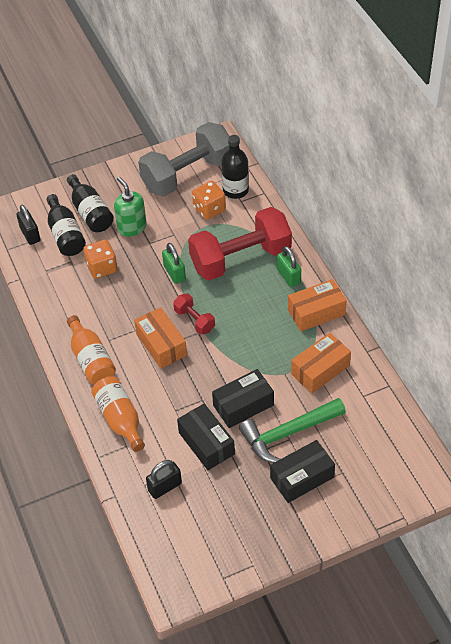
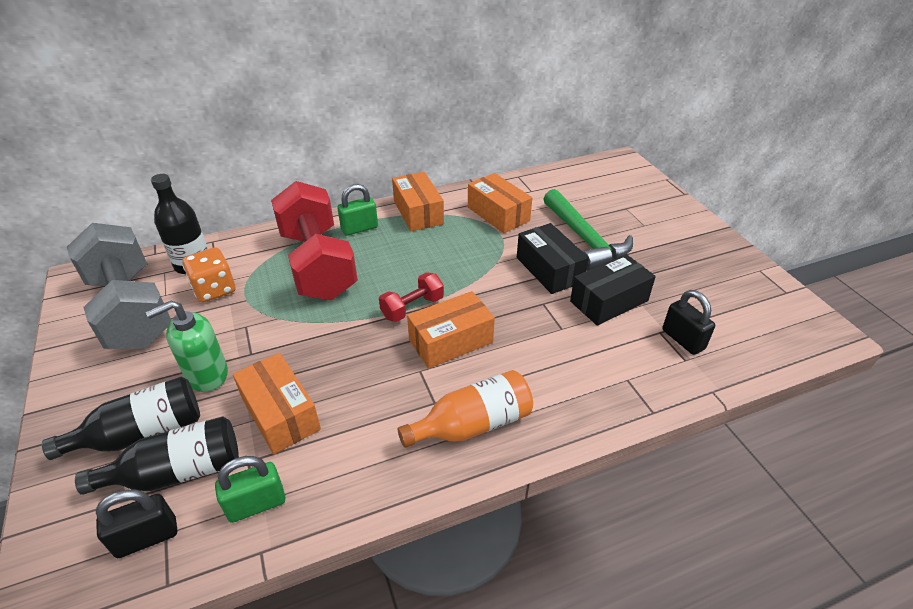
camera: 90 degrees left, 10 degrees down
orange dice [83,239,117,279] -> orange box [233,353,321,454]
orange bottle [91,376,145,452] -> none
green padlock [162,243,186,284] -> green padlock moved to [215,456,286,523]
black box [270,440,335,503] -> none

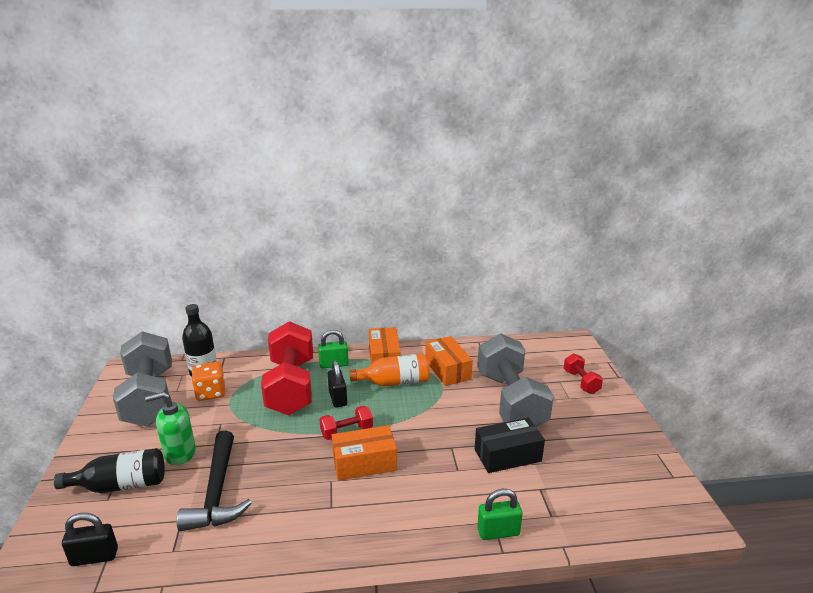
camera: 15 degrees right, 15 degrees down
black bottle [75,416,239,495] -> none
green padlock [215,456,286,523] -> green padlock moved to [477,489,523,540]
orange box [233,353,321,454] -> black hammer [177,430,252,531]
orange bottle [398,370,533,448] -> orange bottle moved to [349,354,430,386]
black box [517,223,589,294] -> none
green hammer [544,189,633,271] -> grey dumbbell [477,333,554,427]
black padlock [662,290,715,355] -> black padlock moved to [328,360,347,408]
none -> red dumbbell [564,353,603,394]

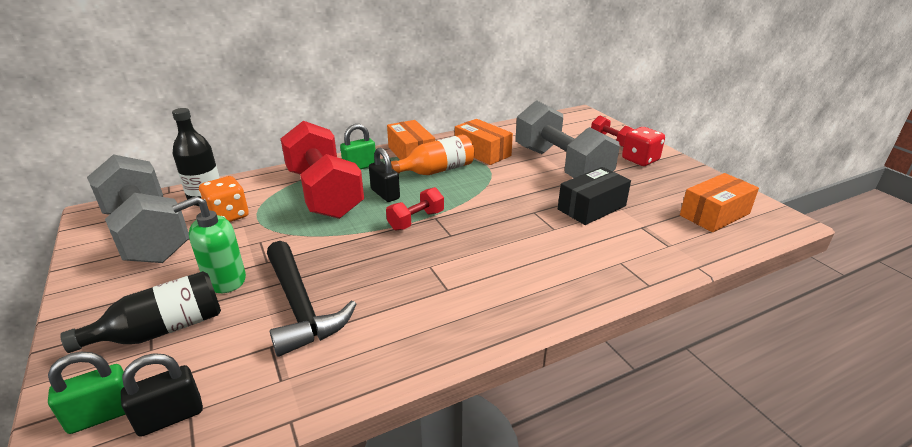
camera: 20 degrees left, 5 degrees up
orange box [332,425,397,481] -> orange box moved to [680,173,759,232]
green padlock [477,489,523,540] -> green padlock moved to [48,352,126,434]
none -> red dice [622,127,665,166]

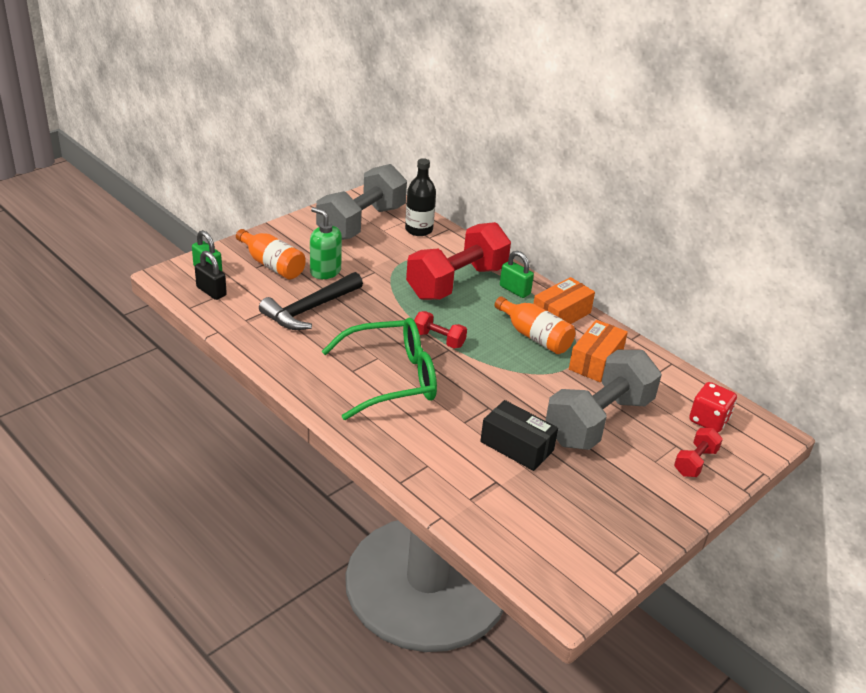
camera: 70 degrees right, 5 degrees up
black bottle [60,271,221,353] -> orange bottle [236,229,306,279]
orange dice [199,176,249,222] -> none
black padlock [369,148,400,202] -> none
red dice [622,127,665,166] -> red dice moved to [689,382,737,433]
orange box [680,173,759,232] -> none
none -> green glasses [322,318,437,420]

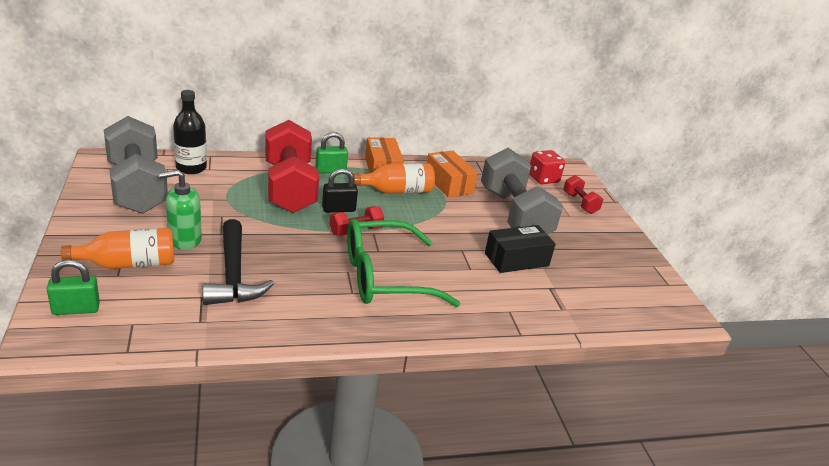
camera: 60 degrees left, 5 degrees down
black padlock [195,251,227,300] -> black padlock moved to [322,168,358,213]
green glasses [322,318,437,420] -> green glasses turned 120 degrees counterclockwise [347,218,461,307]

